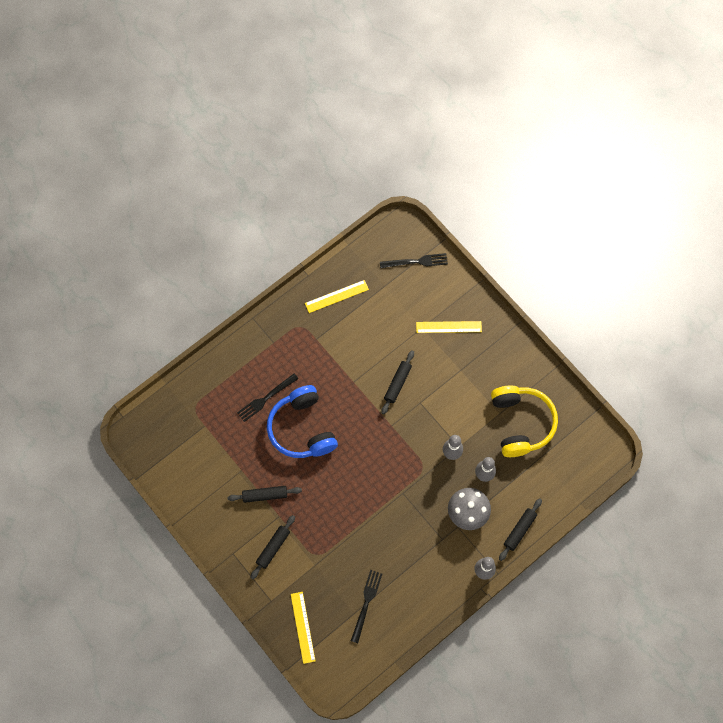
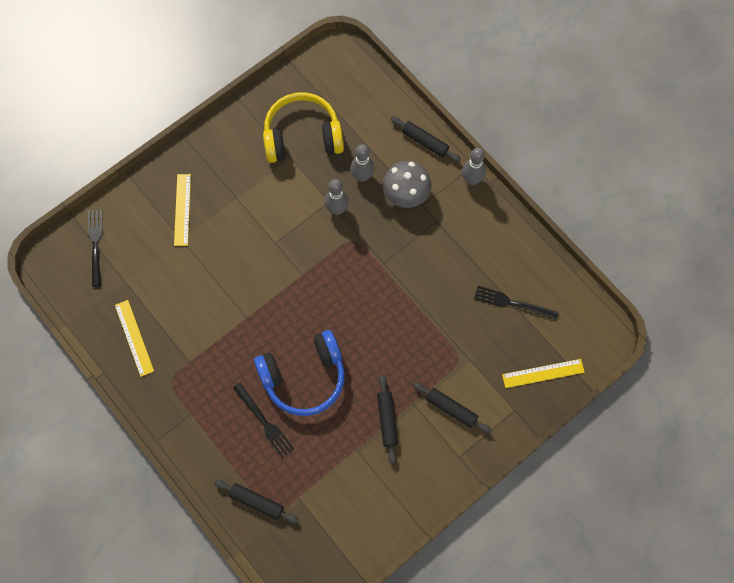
camera: 90 degrees left, 0 degrees up
black rolling pin [381,350,414,414] -> black rolling pin moved to [214,480,299,523]

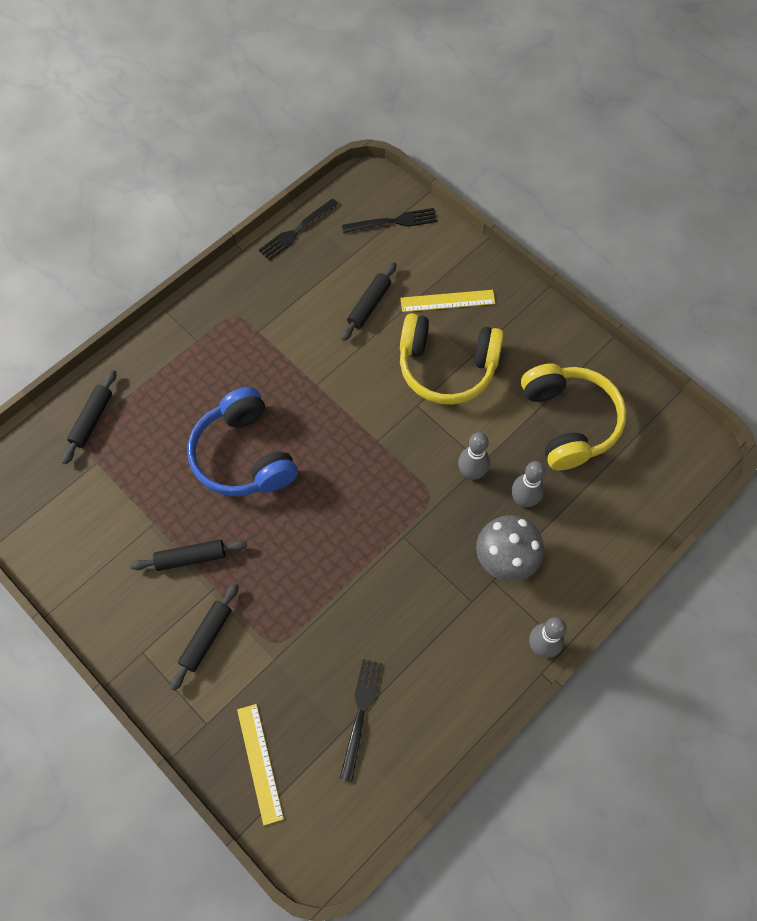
camera: 85 degrees right, 5 degrees down
yellow ruler [115,300,154,377] -> none
black fork [233,383,294,457] -> black fork moved to [259,198,339,261]
black rolling pin [391,116,461,162] -> black rolling pin moved to [341,262,396,341]
none -> yellow headphones [400,313,504,405]

